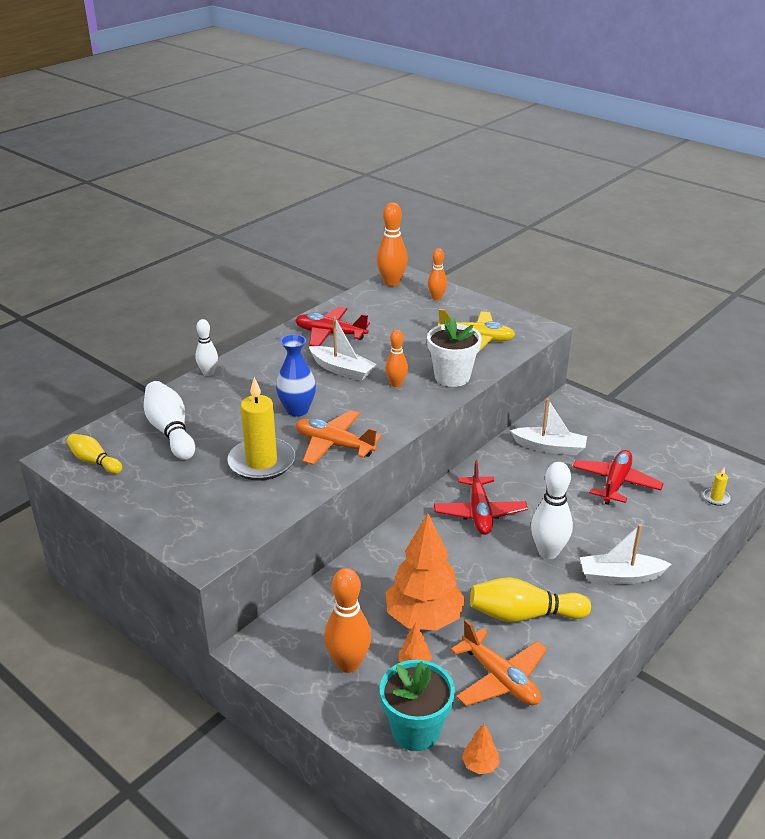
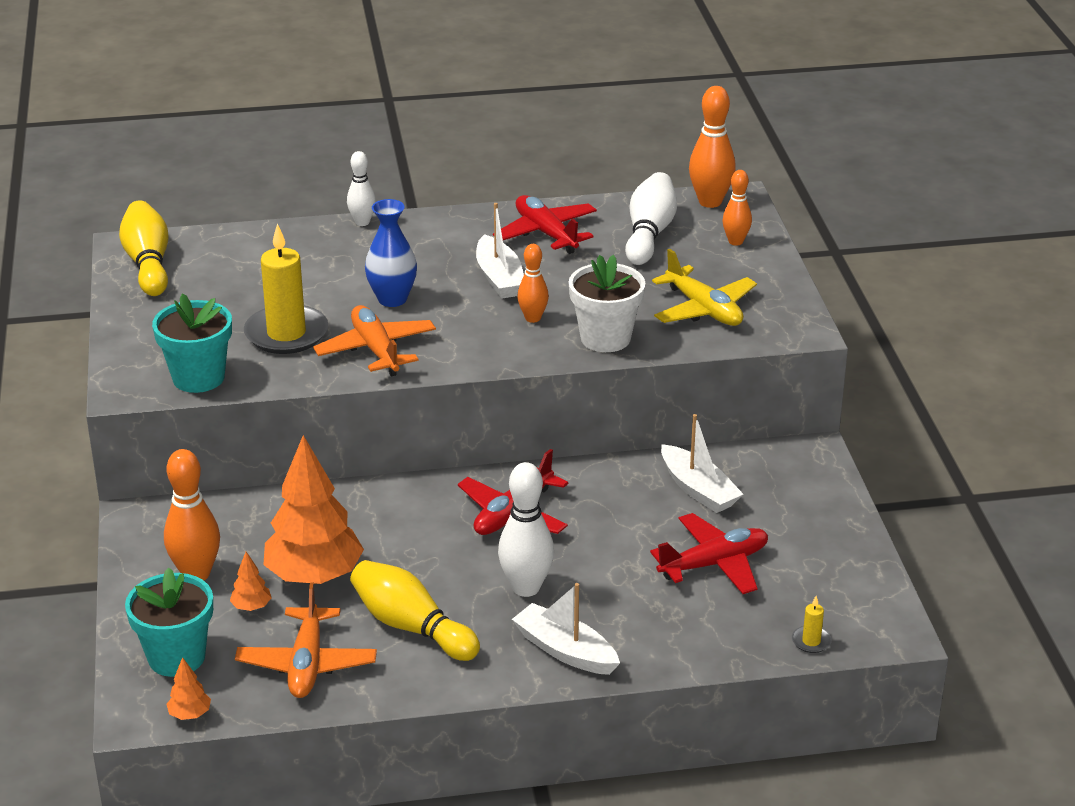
camera: 40 degrees right, 0 degrees up
yellow bowling pin [67,434,122,474] -> yellow bowling pin [119,200,169,296], size x1.63
white bowling pin [144,381,195,460] -> white bowling pin moved to [625,172,677,265]
none -> turquoise flower pot [152,293,232,393]

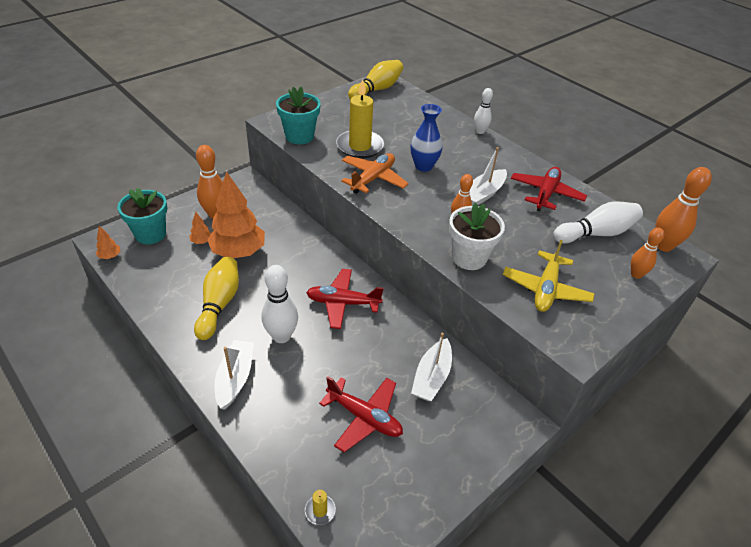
camera: 55 degrees right, 10 degrees up
orange plane [235,583,377,698] -> none

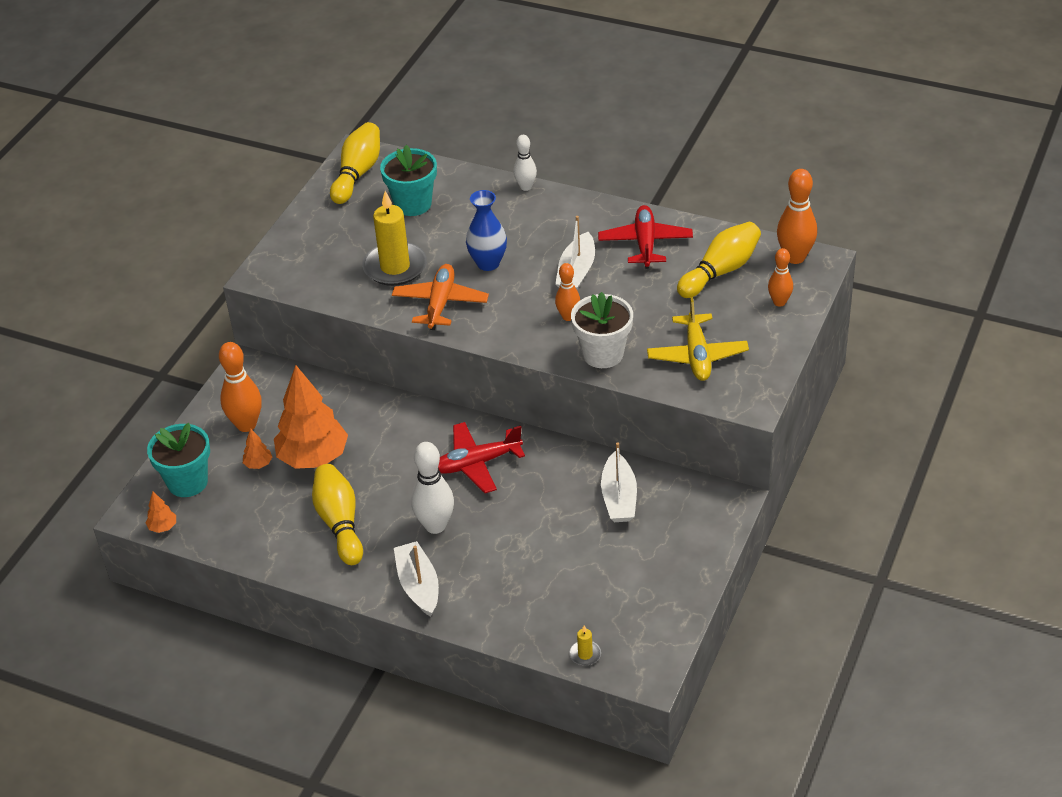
camera: 20 degrees left, 0 degrees up
turquoise flower pot [276,87,321,144] -> turquoise flower pot moved to [380,145,437,216]
red plane [319,376,403,452] -> none
white bowling pin [553,202,643,243] -> yellow bowling pin [677,222,761,298]

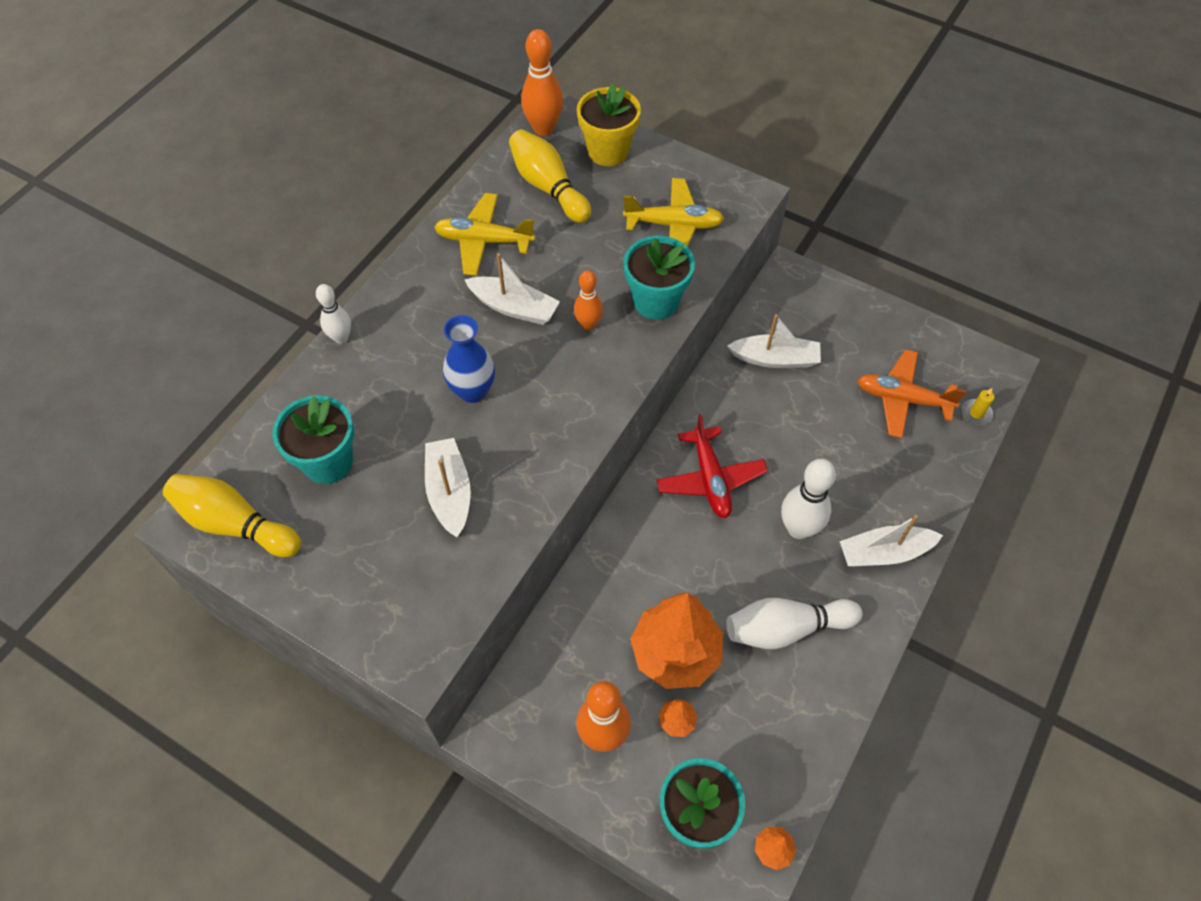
camera: 85 degrees left, 15 degrees up
yellow bowling pin [312,464,363,565] -> white bowling pin [726,598,862,649]
yellow candle [362,191,427,286] -> white boat [425,438,471,537]
orange plane [392,264,489,330] -> orange plane moved to [857,349,966,438]
white flower pot [571,292,633,368] -> turquoise flower pot [624,236,695,320]
red plane [598,205,693,269] -> yellow plane [434,193,535,276]
orange bowling pin [768,248,793,307] -> yellow flower pot [577,83,641,166]

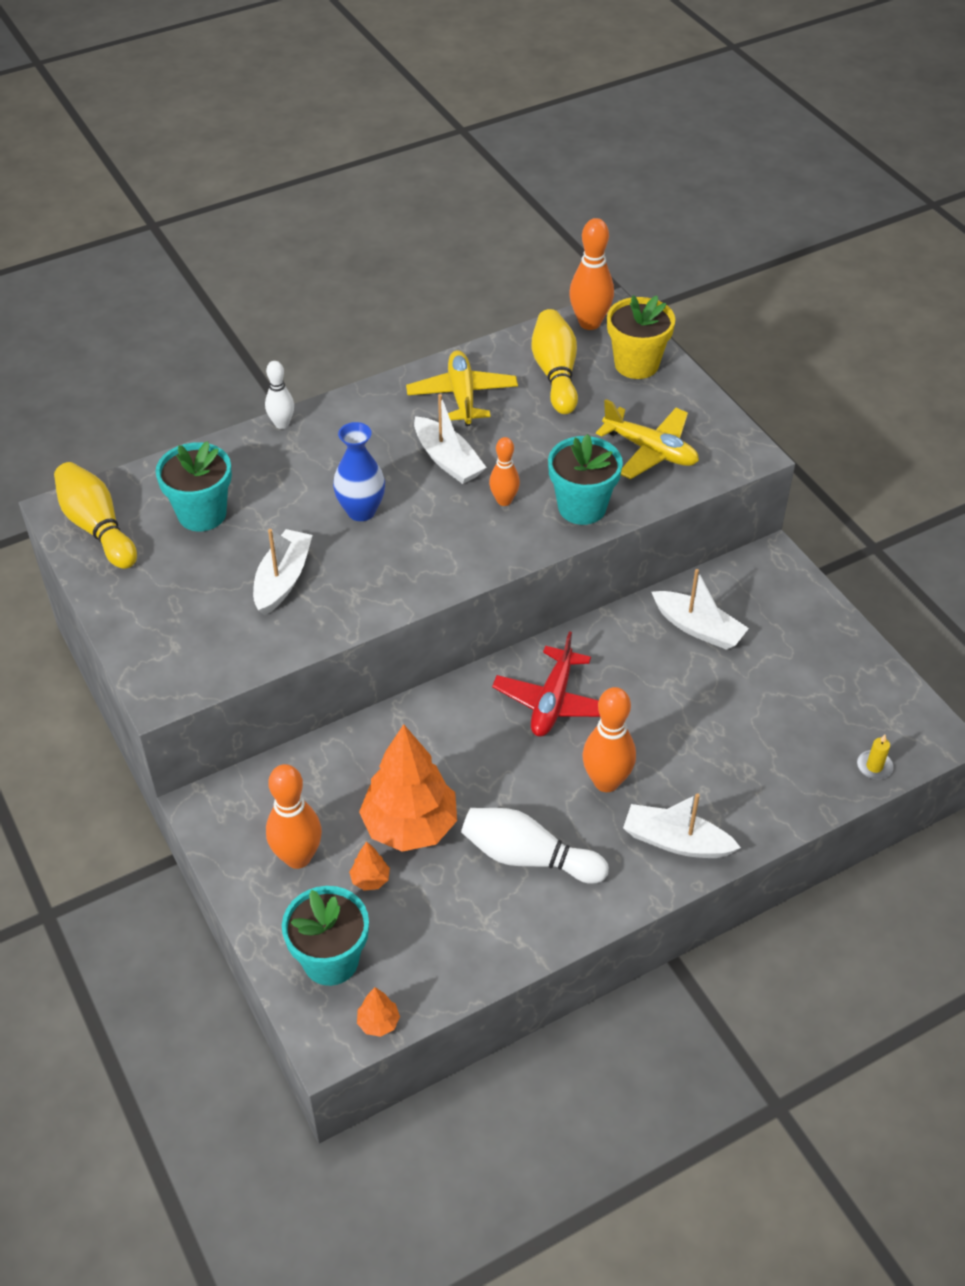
camera: 30 degrees right, 10 degrees down
yellow plane [434,193,535,276] -> yellow plane turned 45 degrees clockwise [406,350,518,426]
white bowling pin [781,459,836,539] -> orange bowling pin [582,687,636,792]
orange plane [857,349,966,438] -> none

